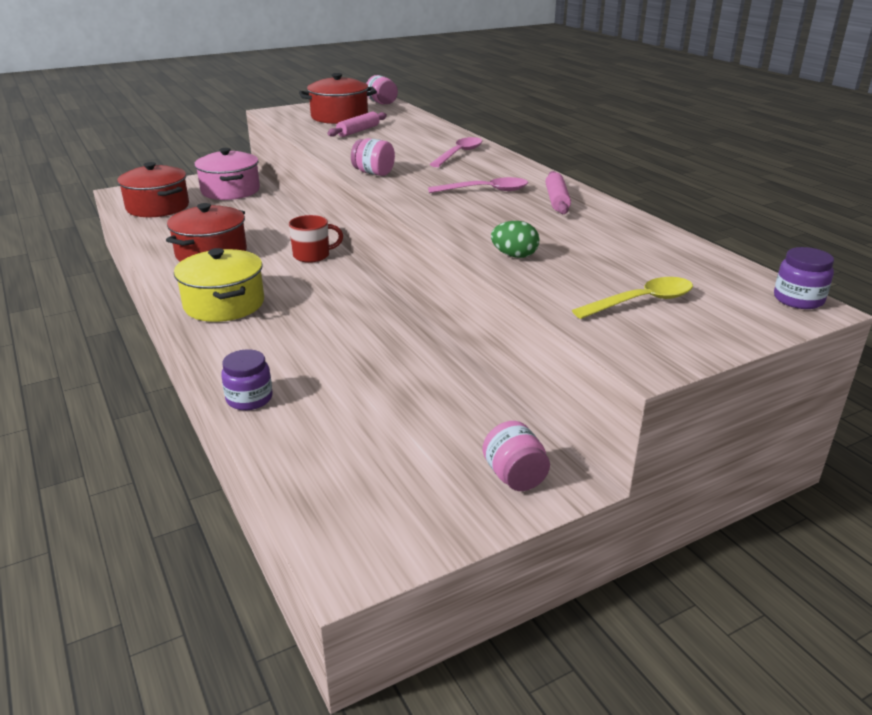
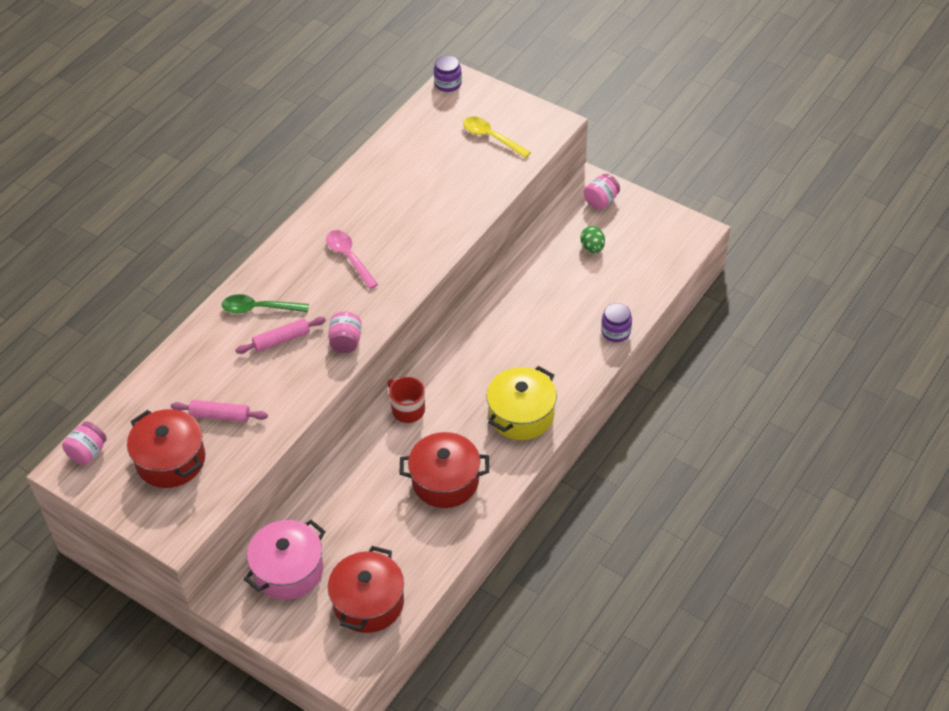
camera: 115 degrees left, 20 degrees up
pink spoon [430,137,482,167] -> green spoon [222,294,309,314]
green egg [491,221,539,258] -> green egg moved to [581,226,605,253]
pink rolling pin [545,171,571,214] -> pink rolling pin moved to [235,317,326,354]

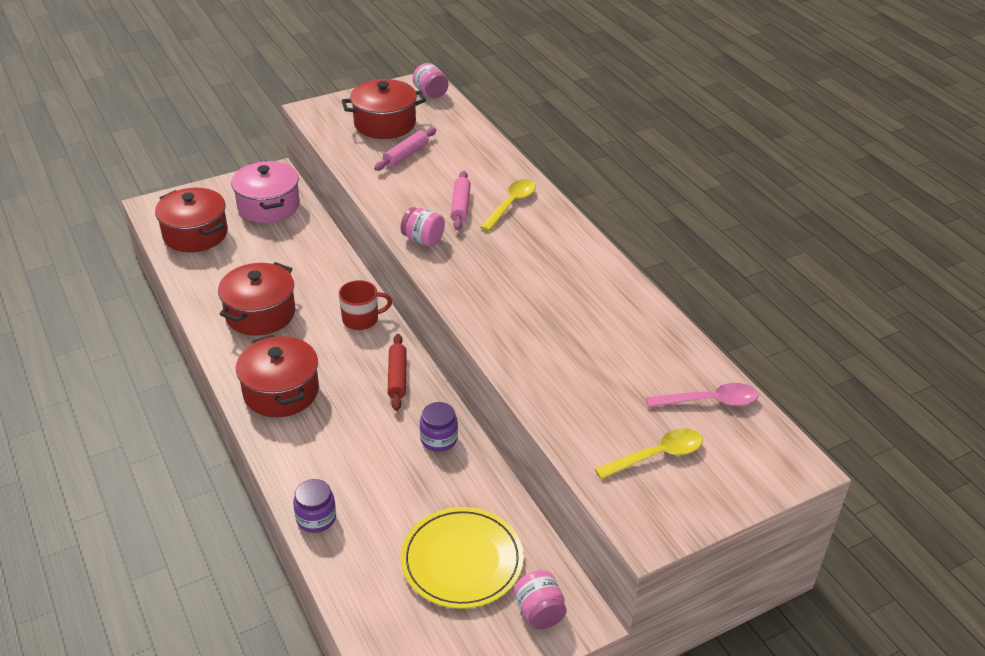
camera: 115 degrees right, 10 degrees down
green spoon [222,294,309,314] -> yellow spoon [480,179,536,231]
pink spoon [326,230,378,289] -> pink spoon moved to [646,383,759,408]
purple jar [434,55,462,92] -> purple jar moved to [420,402,458,452]
yellow pot [487,366,557,440] -> red pot [236,334,319,417]
green egg [581,226,605,253] -> yellow plate [401,507,524,609]
none -> red rolling pin [388,334,407,411]

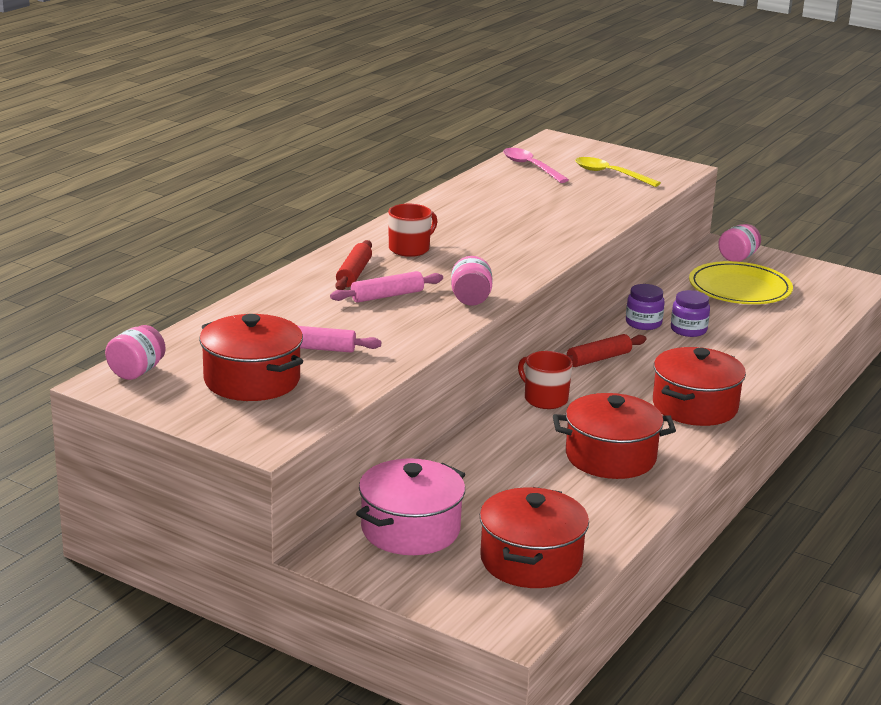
camera: 120 degrees left, 15 degrees down
purple jar [293,479,336,533] -> purple jar moved to [671,290,710,337]
yellow spoon [480,179,536,231] -> red rolling pin [336,240,372,290]
none -> red mug [388,204,437,257]

